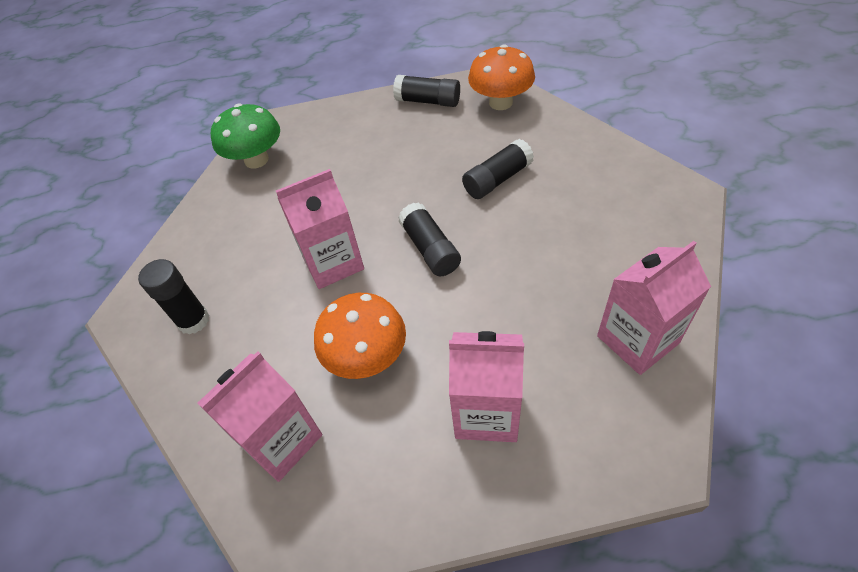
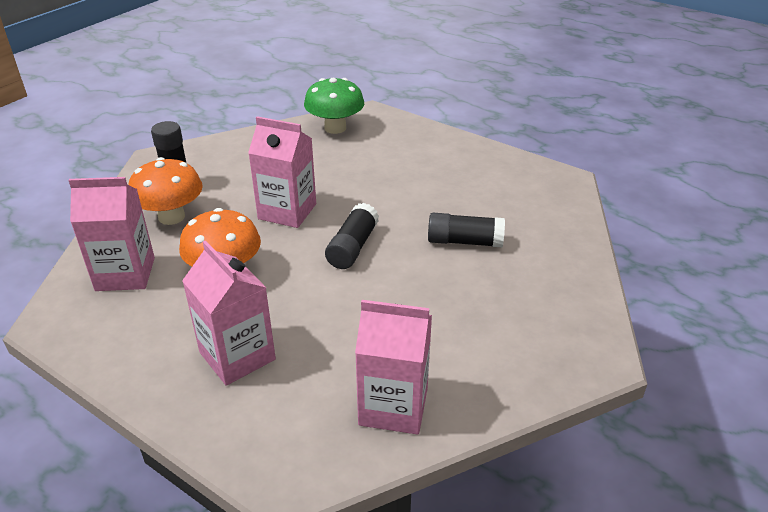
camera: 40 degrees right, 15 degrees down
black glue stick [393,75,460,107] -> none
orange mushroom [468,44,535,110] -> orange mushroom moved to [128,157,203,225]

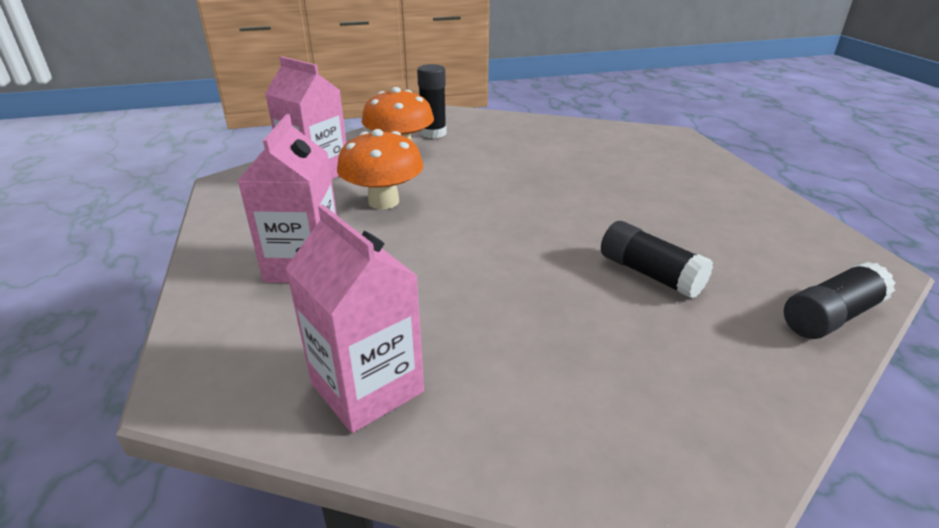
camera: 40 degrees right, 5 degrees down
pink carton [248,116,316,228] -> none
green mushroom [304,78,364,134] -> none
black glue stick [325,203,379,269] -> black glue stick moved to [784,261,896,339]

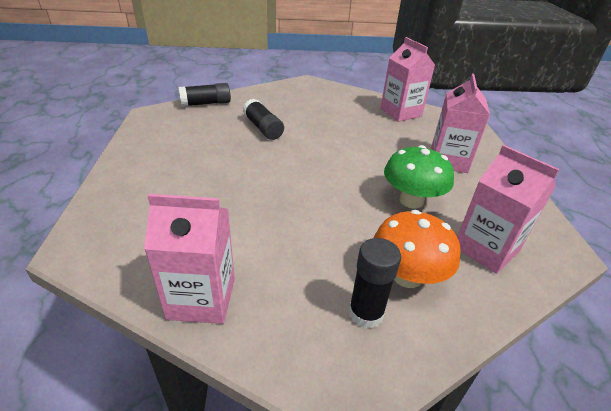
camera: 170 degrees left, 5 degrees up
orange mushroom [337,129,424,209] -> green mushroom [384,145,454,209]
none -> pink carton [144,194,235,324]

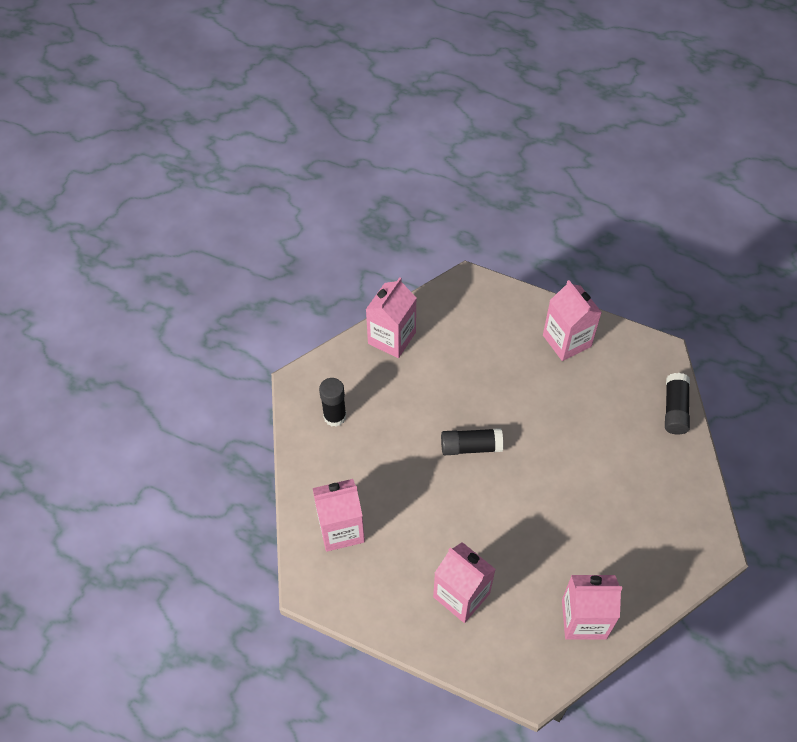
camera: 120 degrees right, 20 degrees up
black glue stick [243,99,284,140] -> black glue stick moved to [441,428,503,455]
orange mushroom [374,210,461,288] -> none
green mushroom [384,145,454,209] -> none
none -> pink carton [543,280,602,361]

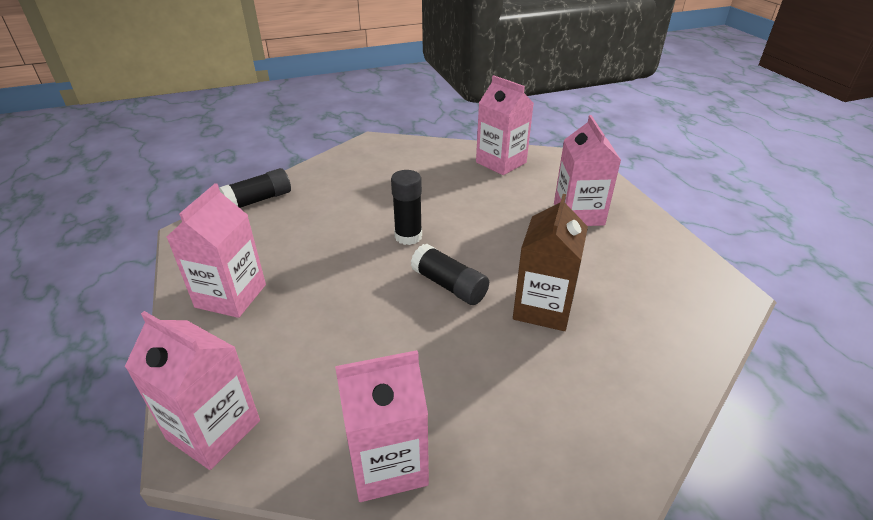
camera: 135 degrees left, 20 degrees down
pink carton [313,479,365,552] -> pink carton moved to [125,311,260,470]
black glue stick [319,378,347,427] -> black glue stick moved to [391,170,422,245]
none -> brown carton [513,194,588,331]

